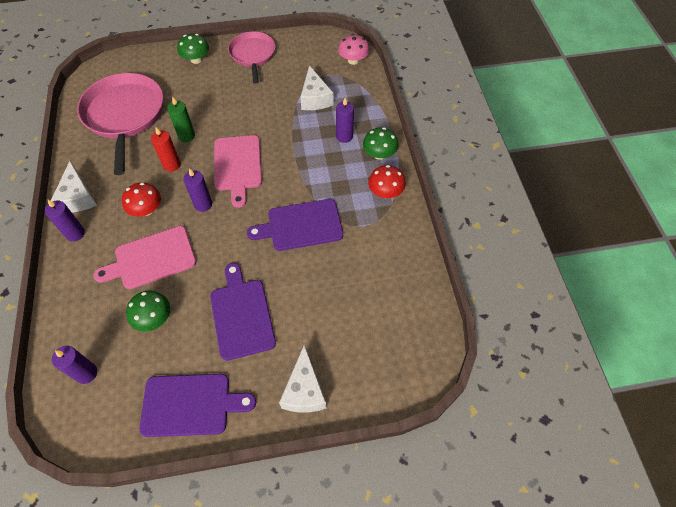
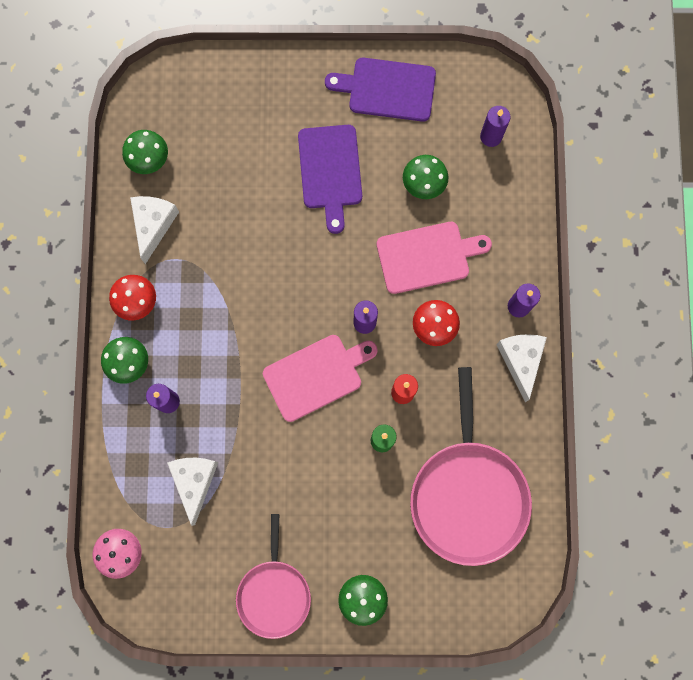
camera: 170 degrees left, 20 degrees up
pink cutting board [214,135,262,208] -> pink cutting board turned 60 degrees clockwise [263,335,378,422]
purple cutting board [247,199,343,251] -> none
white cheese [279,345,326,413] -> white cheese moved to [130,196,179,264]
none -> green mushroom [122,130,168,174]

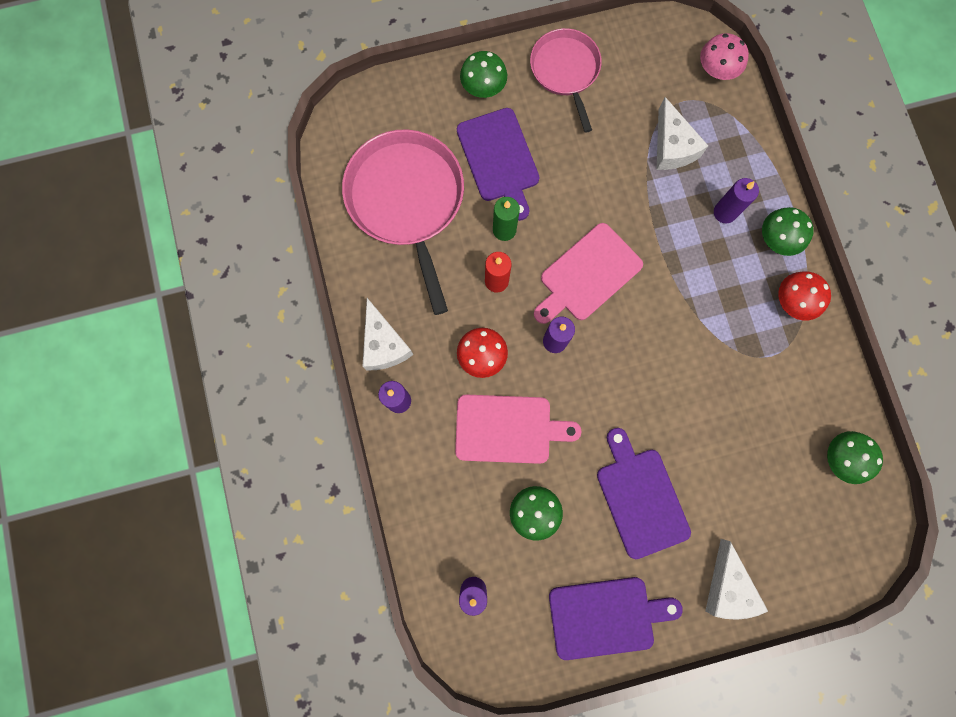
camera: 165 degrees right, 0 degrees up
white cheese [130,196,179,264] -> white cheese moved to [705,539,768,620]
pink cutting board [377,222,492,294] -> pink cutting board turned 150 degrees counterclockwise [455,395,581,464]
none -> purple cutting board [457,108,539,221]

